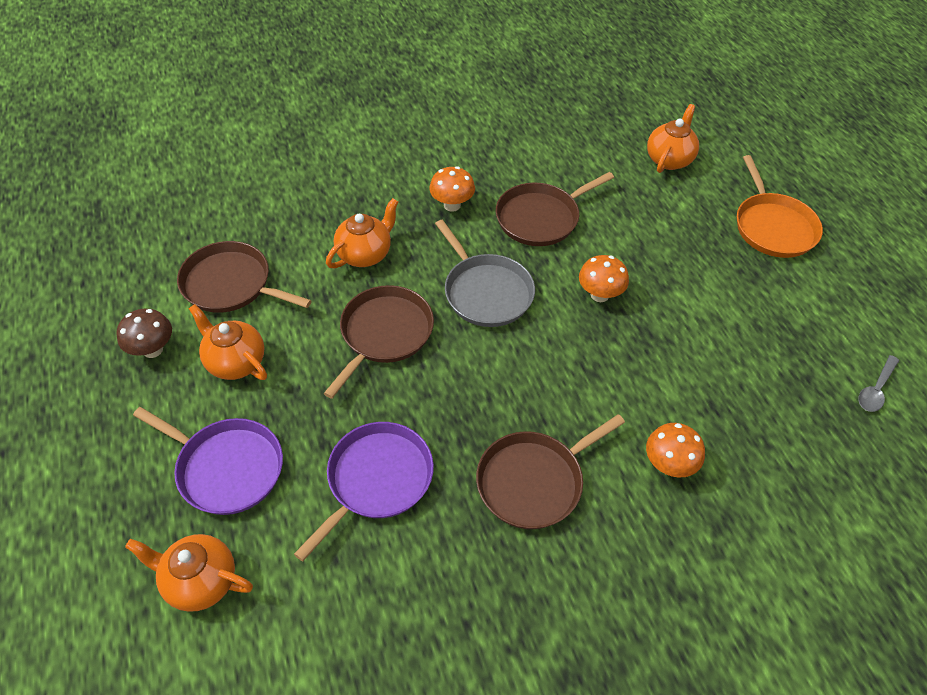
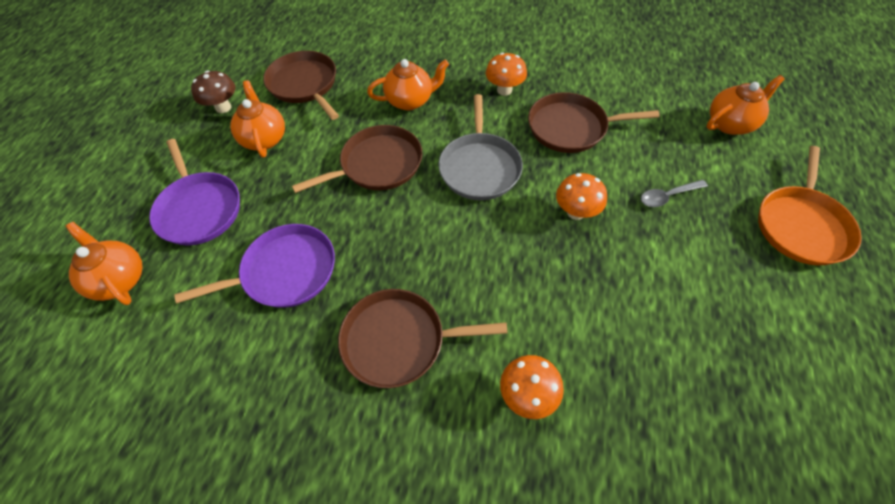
camera: 35 degrees right, 5 degrees up
grey spoon [858,355,899,412] -> grey spoon moved to [641,180,708,207]

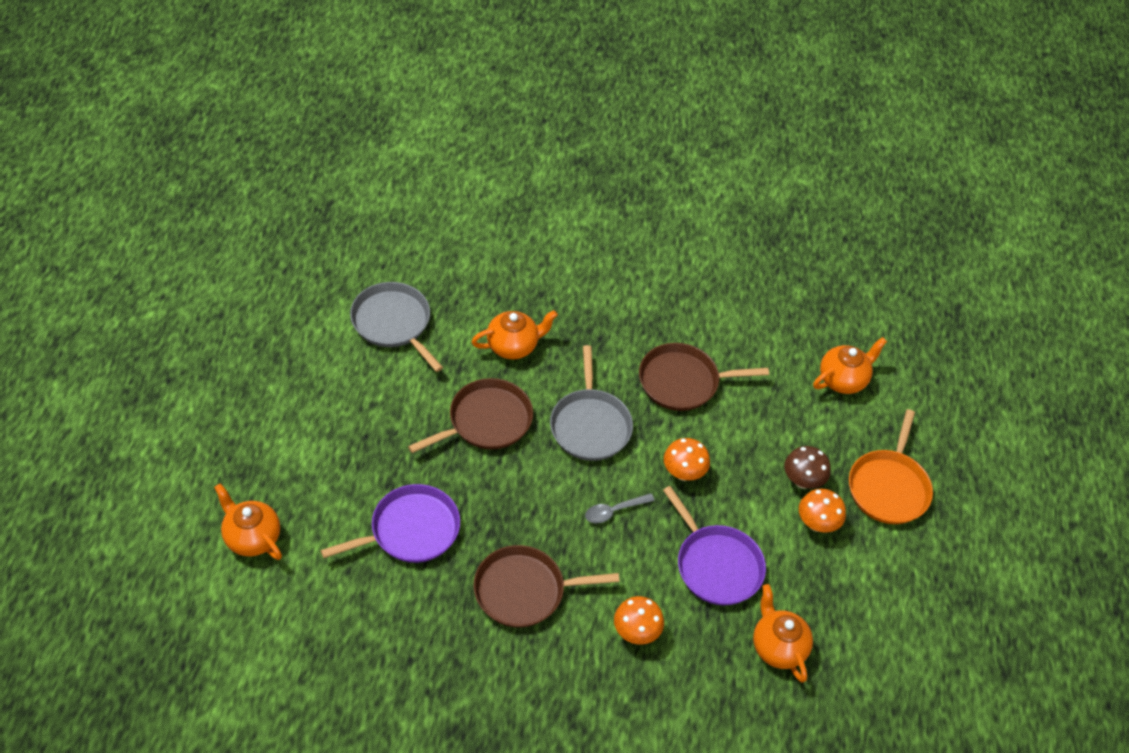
camera: 10 degrees left, 5 degrees down
purple pan [149,139,240,246] -> purple pan moved to [663,486,766,605]
brown mushroom [191,71,236,113] -> brown mushroom moved to [784,446,831,489]
orange teapot [230,80,285,158] -> orange teapot moved to [753,584,813,683]
brown pan [263,51,339,120] -> grey pan [350,282,443,372]
orange mushroom [486,53,527,96] -> orange mushroom moved to [799,489,846,533]
grey spoon [641,180,708,207] -> grey spoon moved to [585,493,655,523]

